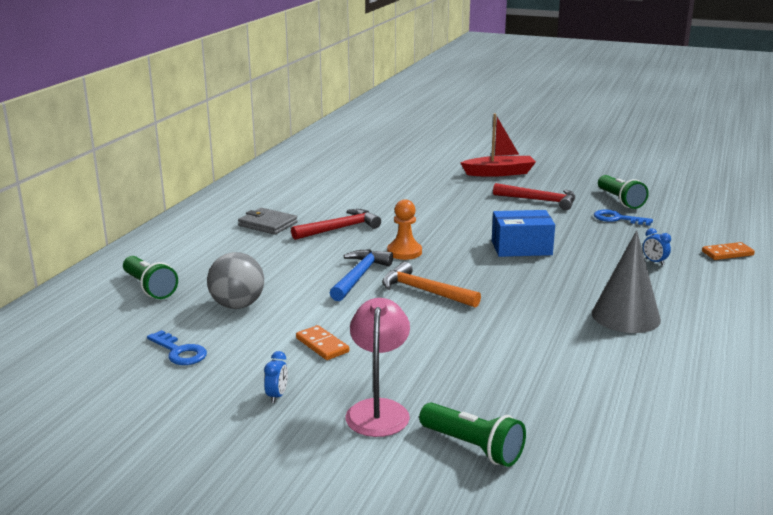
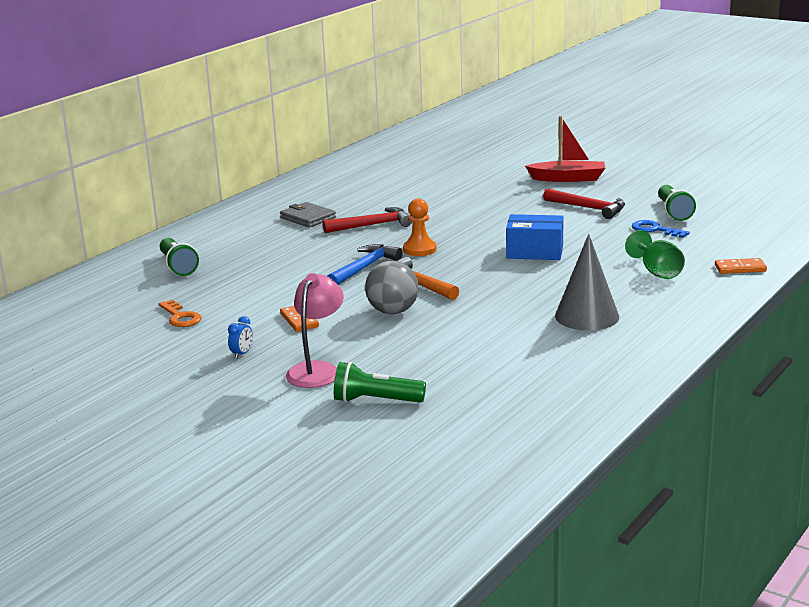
camera: 15 degrees right, 0 degrees up
blue key [147,330,207,365] -> orange key [158,300,202,327]
grey ball [207,252,264,309] -> grey ball moved to [365,261,419,314]
green flashlight [419,403,526,467] -> green flashlight turned 135 degrees clockwise [334,362,426,403]
blue clock [643,228,671,265] -> green goblet [625,230,685,279]

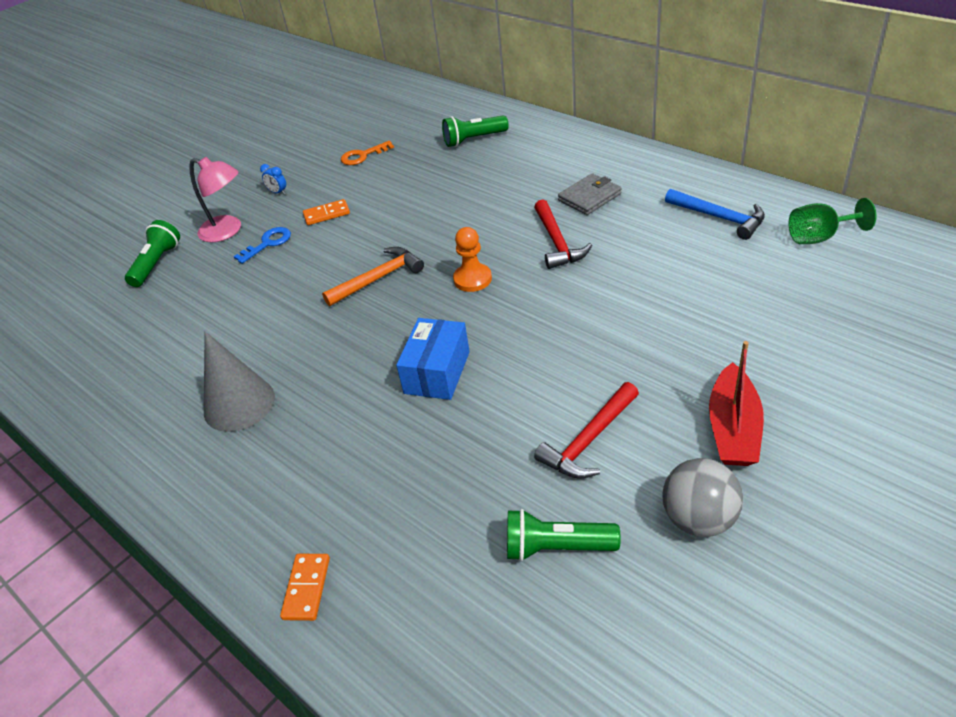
camera: 100 degrees right, 20 degrees up
blue hammer [327,244,403,285] -> blue hammer moved to [665,189,765,240]
grey ball [365,261,419,314] -> grey ball moved to [663,458,743,537]
green goblet [625,230,685,279] -> green goblet moved to [789,198,876,244]
blue key [632,220,690,238] -> blue key moved to [234,227,291,264]

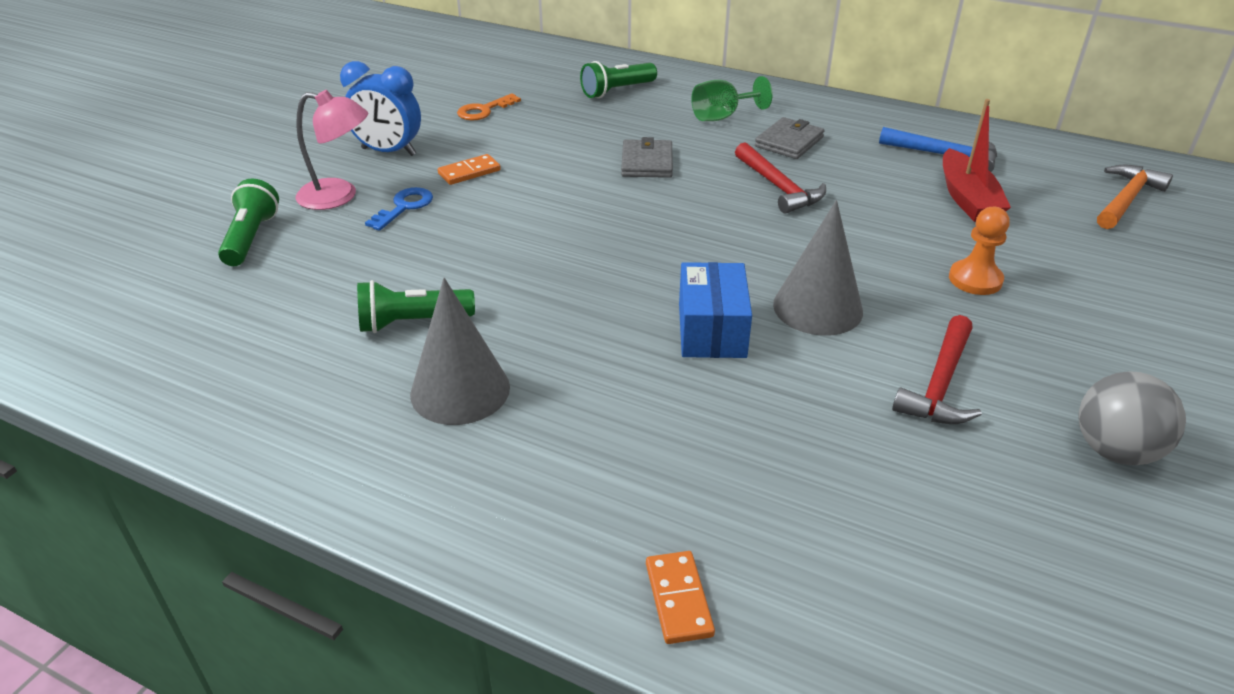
camera: 20 degrees left, 5 degrees down
blue clock [260,164,286,194] -> blue clock [340,61,421,156], size x2.28
orange hammer [322,247,424,306] -> orange hammer moved to [1097,165,1173,229]
orange pawn [453,227,492,292] -> orange pawn moved to [949,207,1010,295]
green flashlight [507,509,621,561] -> green flashlight moved to [357,280,475,333]
red boat [709,341,764,466] -> red boat moved to [943,99,1011,222]
green goblet [789,198,876,244] -> green goblet moved to [691,76,773,121]
none -> grey wallet [621,137,673,178]
none -> grey cone [773,200,863,336]

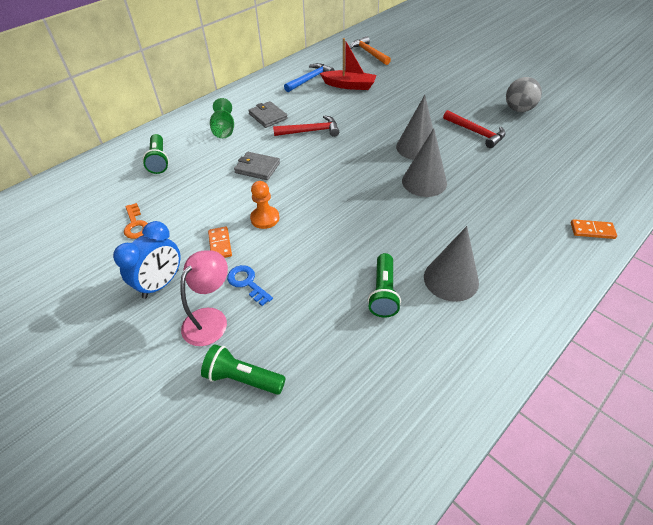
camera: 70 degrees left, 10 degrees up
blue box [679,262,752,358] -> grey cone [402,128,447,197]
orange pawn [949,207,1010,295] -> orange pawn moved to [250,181,279,229]

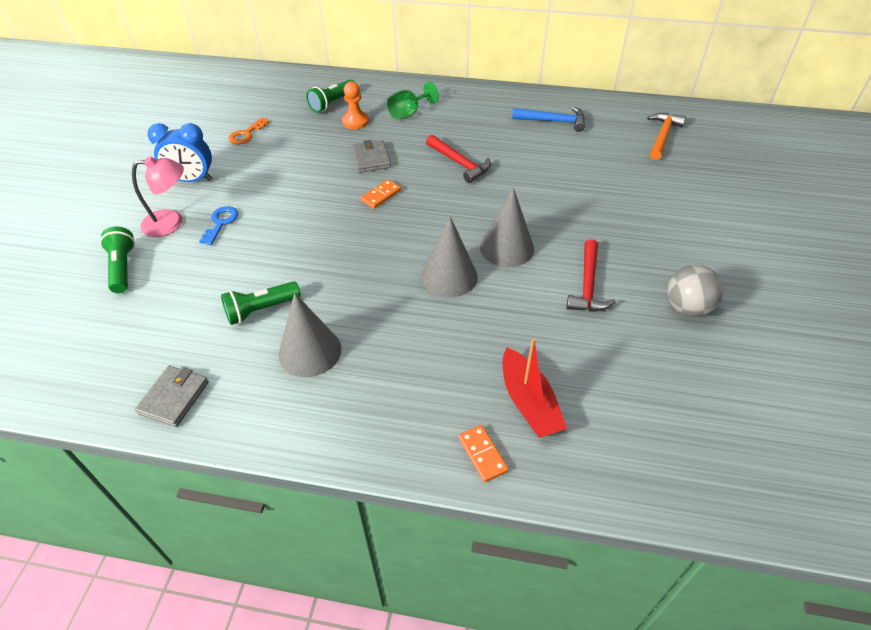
camera: 55 degrees right, 0 degrees up
orange domino [208,227,232,258] -> orange domino moved to [360,179,401,209]
grey wallet [248,101,288,128] -> grey wallet moved to [135,366,209,427]
orange pawn [250,181,279,229] -> orange pawn moved to [342,82,369,129]
red boat [320,38,376,90] -> red boat moved to [503,338,567,438]

